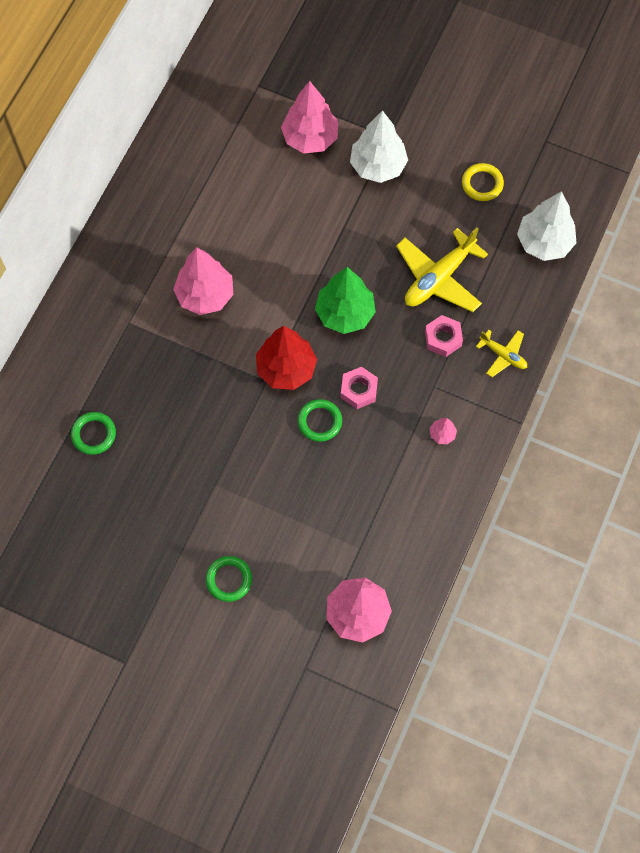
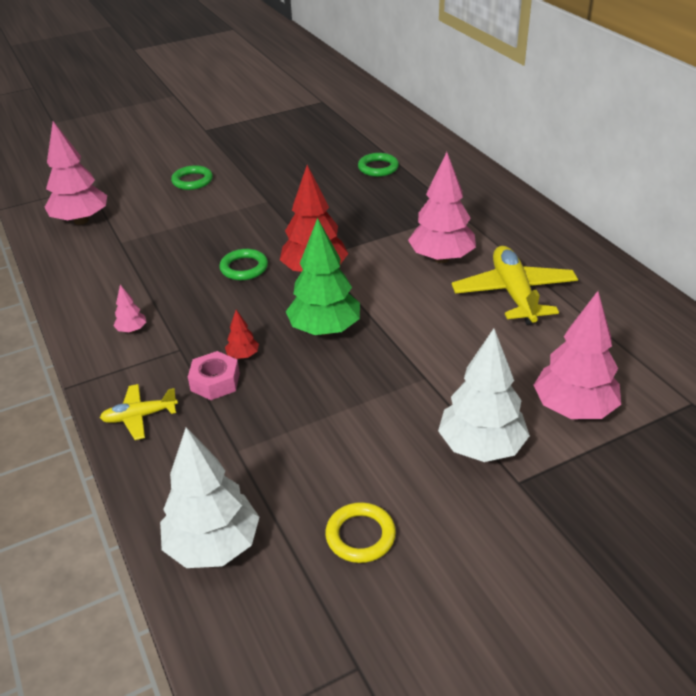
camera: 130 degrees right, 30 degrees down
pink nut [341,367,378,409] -> none
yellow plane [396,227,488,312] -> yellow plane moved to [452,246,578,325]
none -> red tree [225,310,259,359]

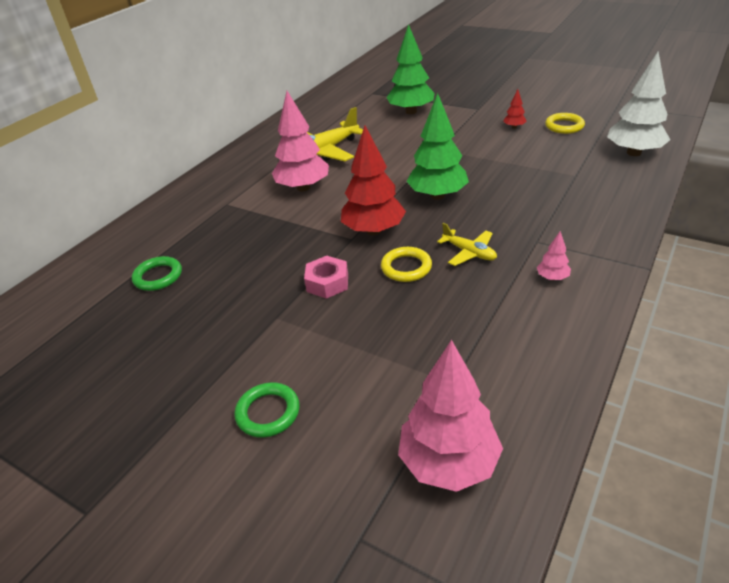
camera: 120 degrees left, 0 degrees up
yellow plane [100,384,178,440] -> yellow plane moved to [437,223,497,266]
pink nut [188,351,240,400] -> pink nut moved to [304,256,348,299]
green ring [219,249,268,280] -> yellow ring [381,247,432,282]
red tree [225,310,259,359] -> red tree moved to [503,89,527,129]
white tree [438,328,530,462] -> none
pink tree [534,291,621,419] -> green tree [386,24,435,114]

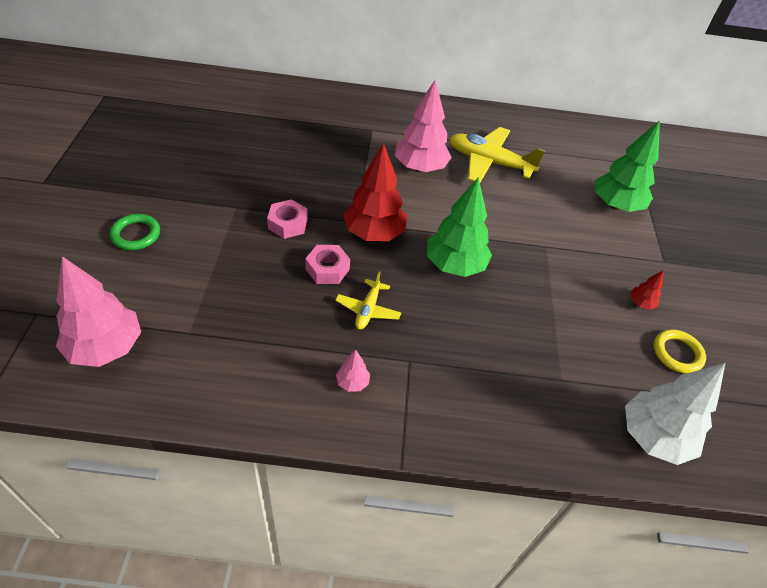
camera: 55 degrees right, 10 degrees up
green ring [132,256,182,291] -> none
yellow ring [381,247,432,282] -> pink nut [305,245,350,284]

